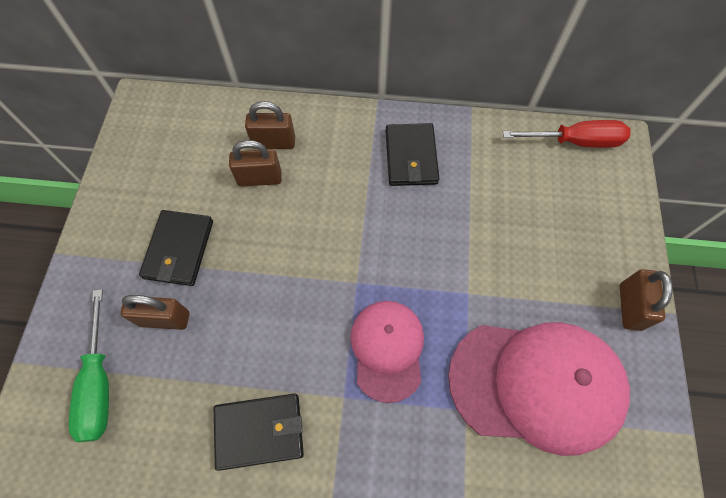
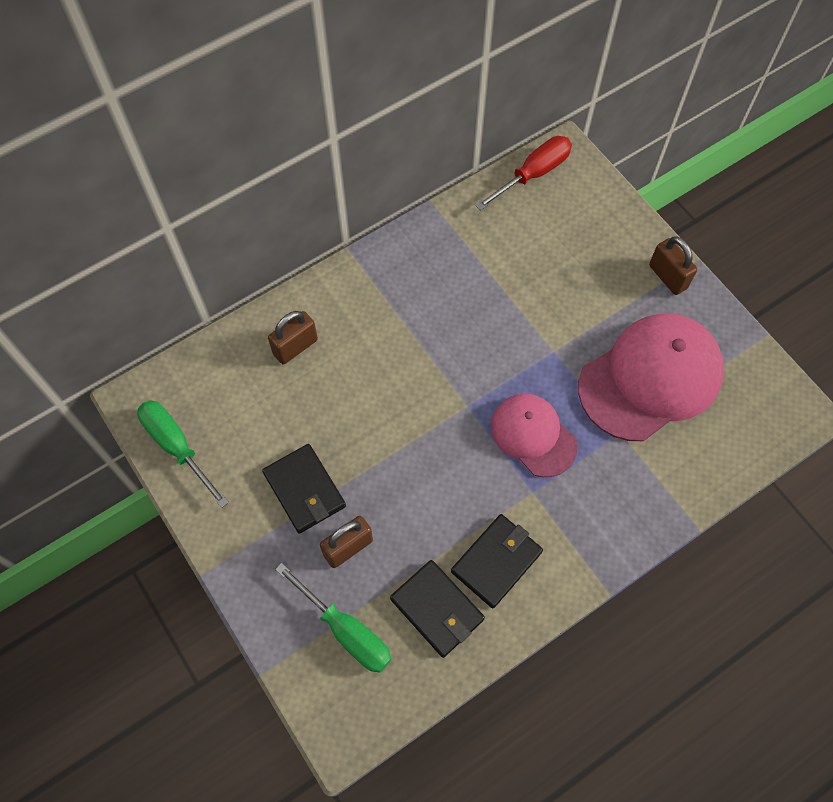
camera: 40 degrees left, 0 degrees up
brown padlock [229,140,282,187] -> none
black wallet [385,123,440,186] -> black wallet moved to [390,560,485,658]
none -> green screwdriver [137,400,229,508]

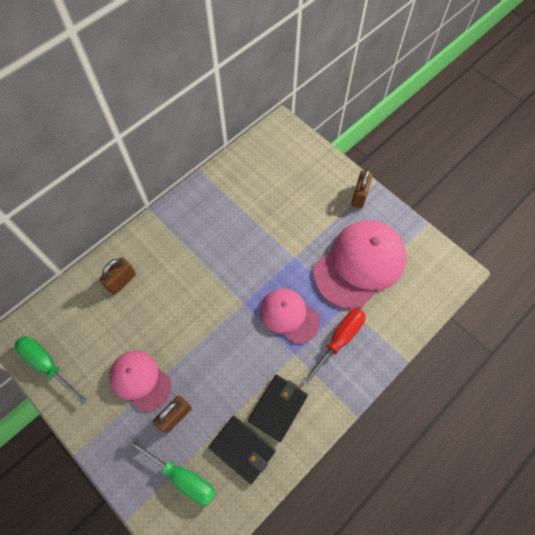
camera: 10 degrees left, 0 degrees up
black wallet [262,444,346,534] -> pink cap [109,351,171,411]
red screwdriver [475,136,572,211] -> red screwdriver moved to [302,308,366,386]
brown padlock [649,236,697,295] -> brown padlock turned 60 degrees clockwise [351,168,373,208]

